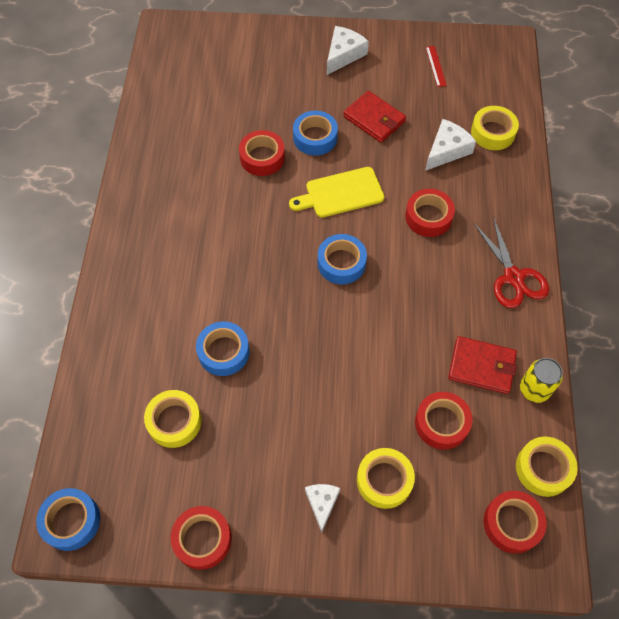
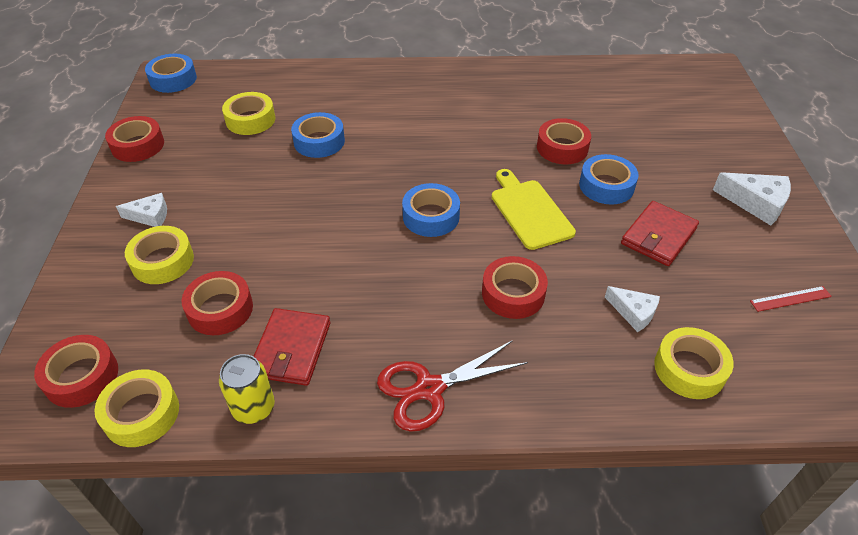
camera: 85 degrees right, 15 degrees down
white cheese [425,119,476,171] -> white cheese [605,286,660,332], size x0.66

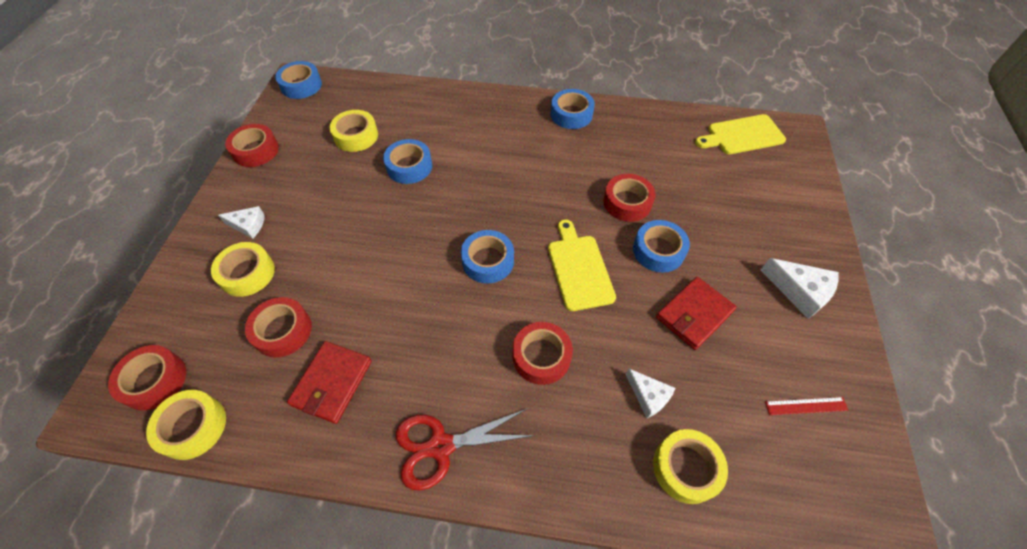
camera: 10 degrees right, 10 degrees up
yellow can [219,354,275,424] -> none
none -> blue tape [551,89,595,129]
none -> yellow cutting board [695,114,786,154]

